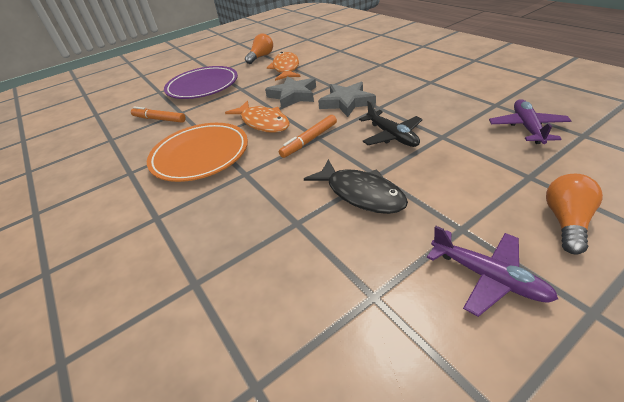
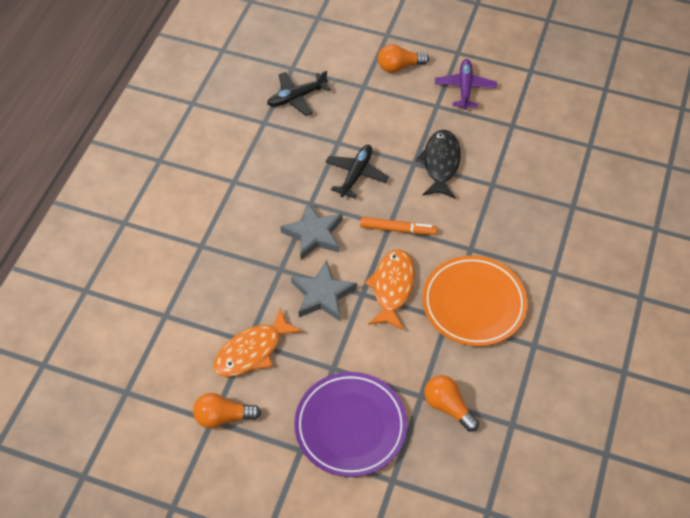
camera: 130 degrees left, 15 degrees up
orange marker [131,106,186,123] -> orange light bulb [424,375,479,432]
purple plane [489,99,571,144] -> black plane [267,71,331,116]

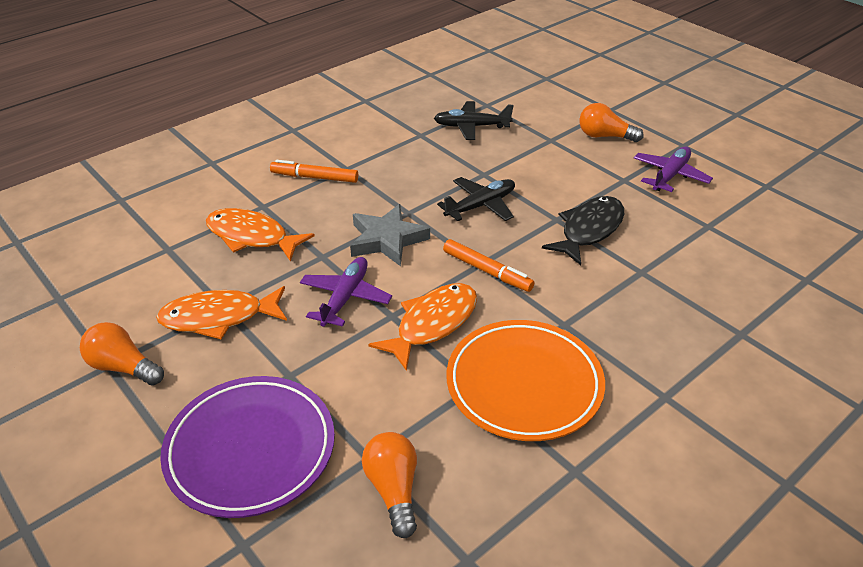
camera: 30 degrees right, 15 degrees down
grey star [291,260,357,321] -> purple plane [300,257,392,327]
none -> orange fish [206,208,315,261]
none -> orange marker [270,160,358,183]

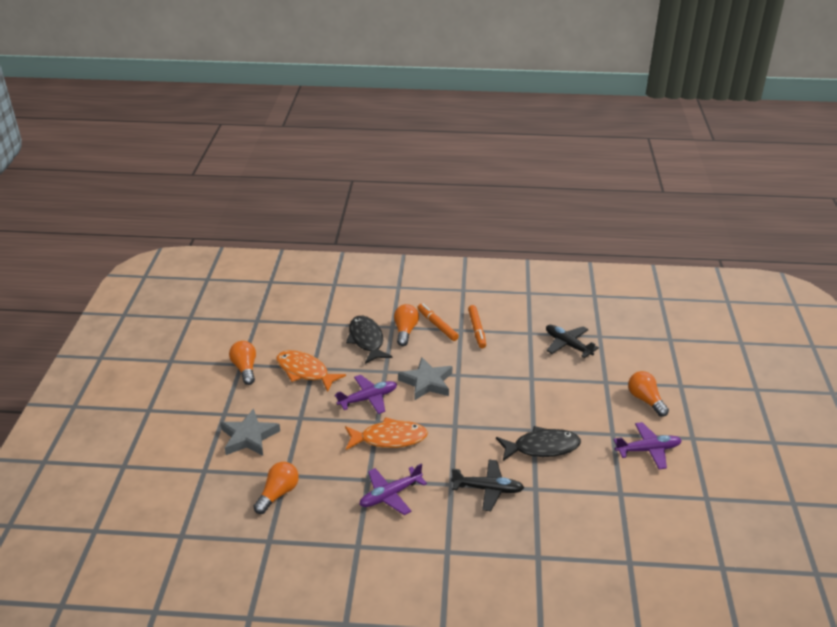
camera: 45 degrees right, 5 degrees down
purple plate [160,376,335,518] -> grey star [220,409,280,456]
orange fish [206,208,315,261] -> black fish [346,316,393,364]
black plane [437,177,515,221] -> black plane moved to [451,460,524,511]
orange marker [443,239,535,292] -> orange marker moved to [468,305,486,348]
orange plate [447,320,605,441] -> purple plane [359,463,427,515]
none -> orange light bulb [394,304,419,346]

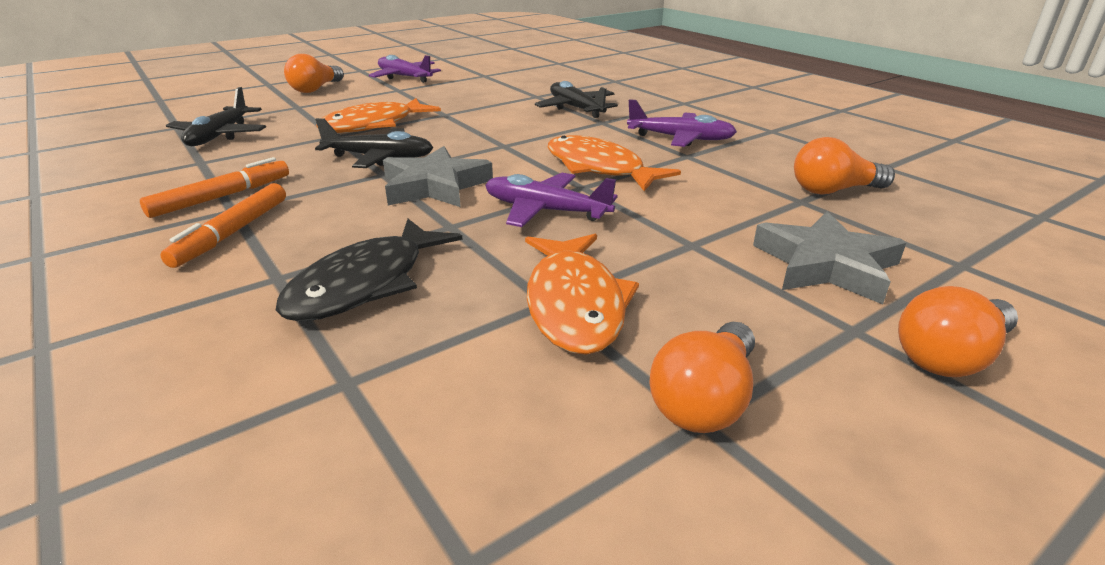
camera: 130 degrees left, 5 degrees down
orange light bulb [394,304,419,346] -> orange light bulb moved to [898,286,1018,377]
black fish [496,426,581,461] -> none
none -> black plane [315,118,433,168]
none -> orange fish [316,98,441,133]

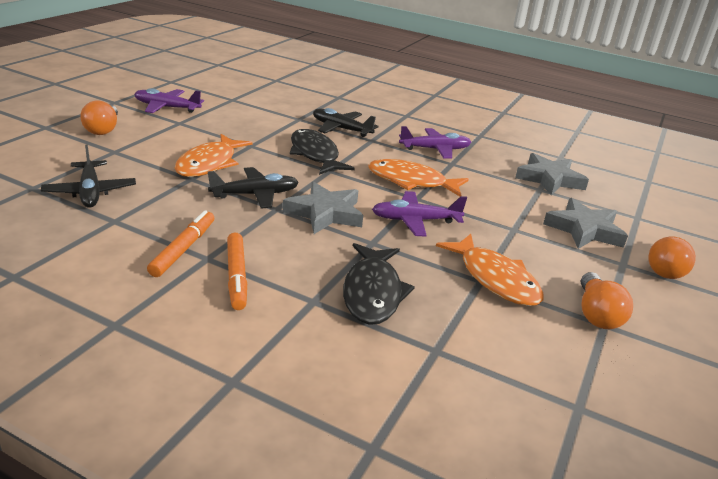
camera: 30 degrees left, 0 degrees up
orange light bulb [794,137,895,195] -> grey star [515,153,589,195]
none -> black fish [290,129,355,175]

